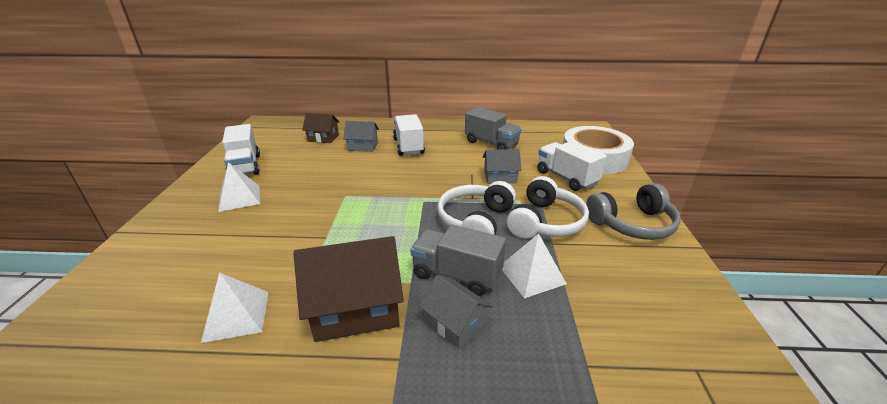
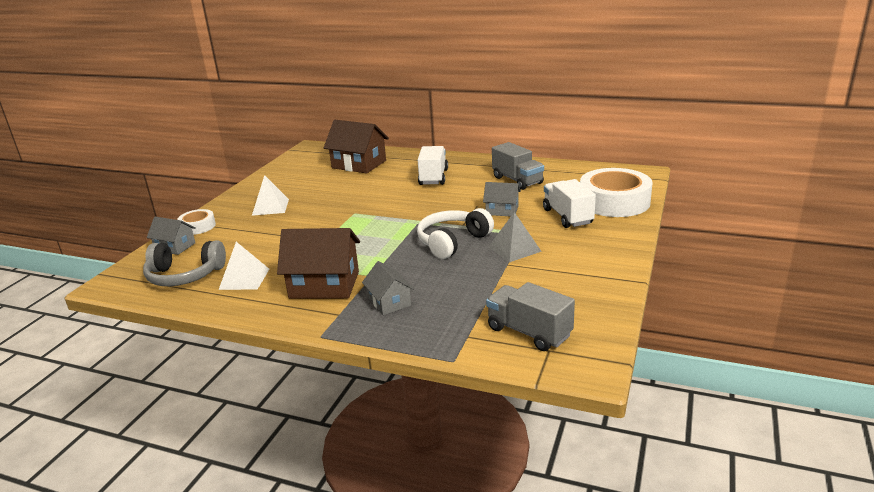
camera: 20 degrees right, 5 degrees down
white truck [222,124,260,175] -> none
brown house [302,113,339,143] -> brown house [324,120,389,173], size x1.76
grey house [343,121,379,152] -> grey house moved to [147,217,196,255]
grey truck [410,224,506,296] -> grey truck moved to [486,282,575,351]
white pyramid [502,233,567,298] -> none
white headphones [507,176,589,239] -> grey pyramid [489,212,542,262]
grey headphones [586,183,681,240] -> grey headphones moved to [143,241,226,286]
none -> white tape [177,209,216,235]

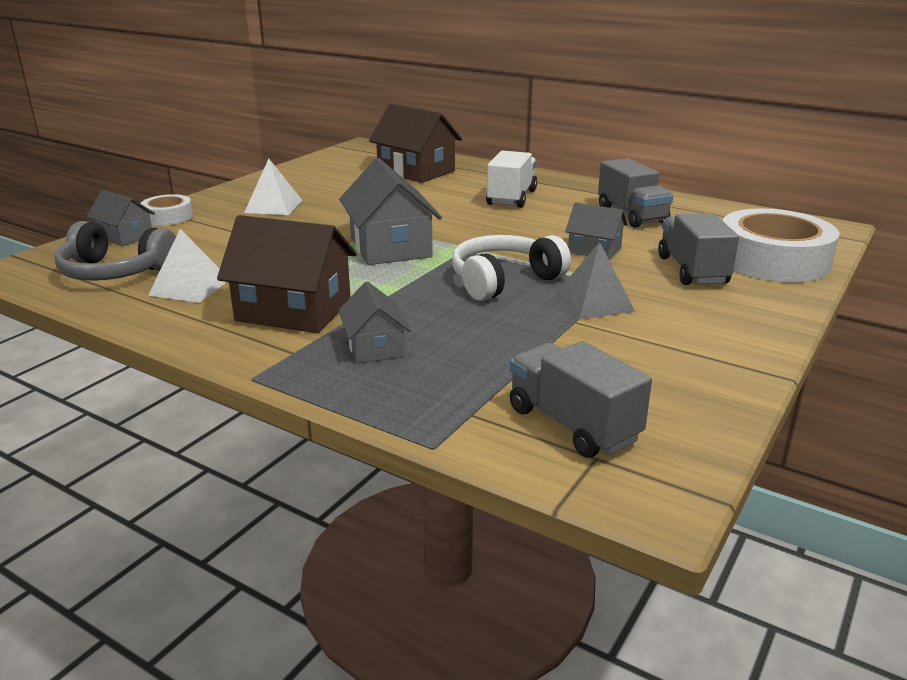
camera: 10 degrees right, 0 degrees up
white truck [543,179,596,228] -> grey truck [658,213,739,285]
none -> grey house [339,158,442,265]

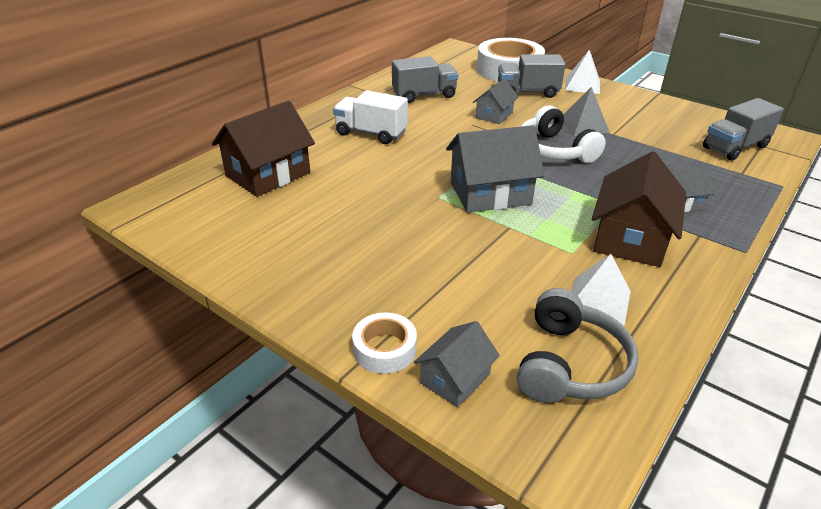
camera: 85 degrees left, 10 degrees up
white pyramid [244,159,303,215] -> white pyramid moved to [565,50,600,94]

